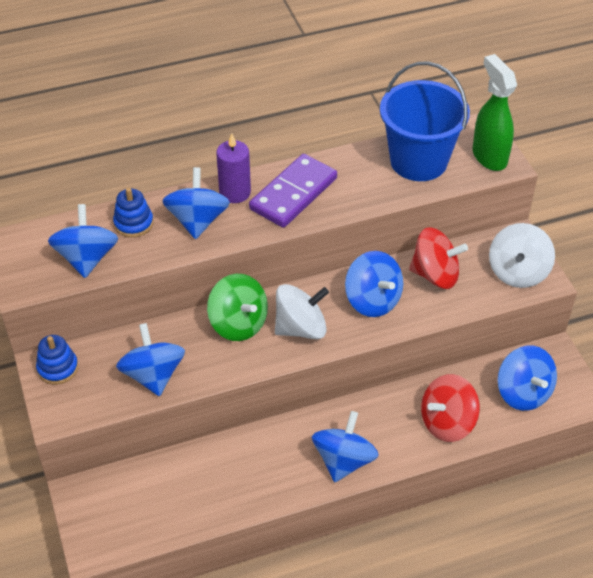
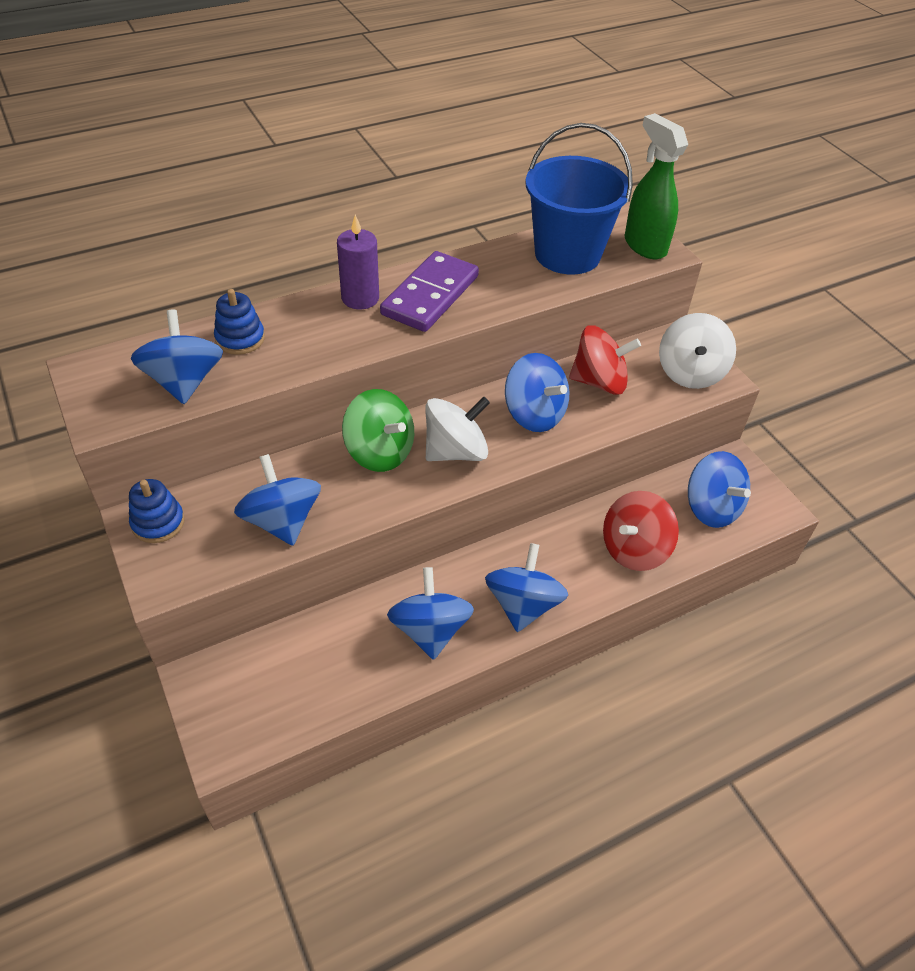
camera: 10 degrees left, 0 degrees up
blue spinning top [162,167,230,239] -> blue spinning top moved to [387,567,474,660]

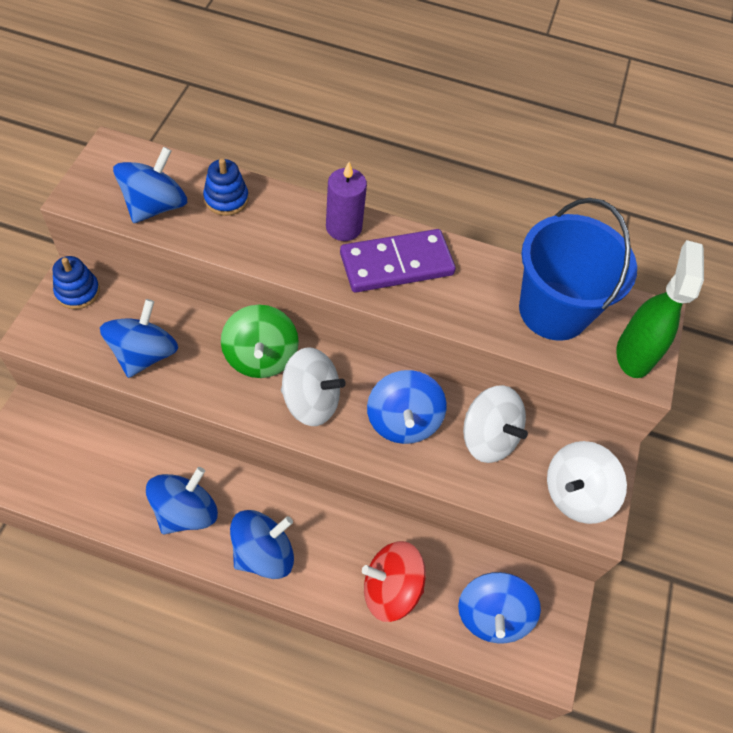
camera: 40 degrees right, 10 degrees up
red spinning top [569,325,641,395] -> white spinning top [463,385,528,463]

